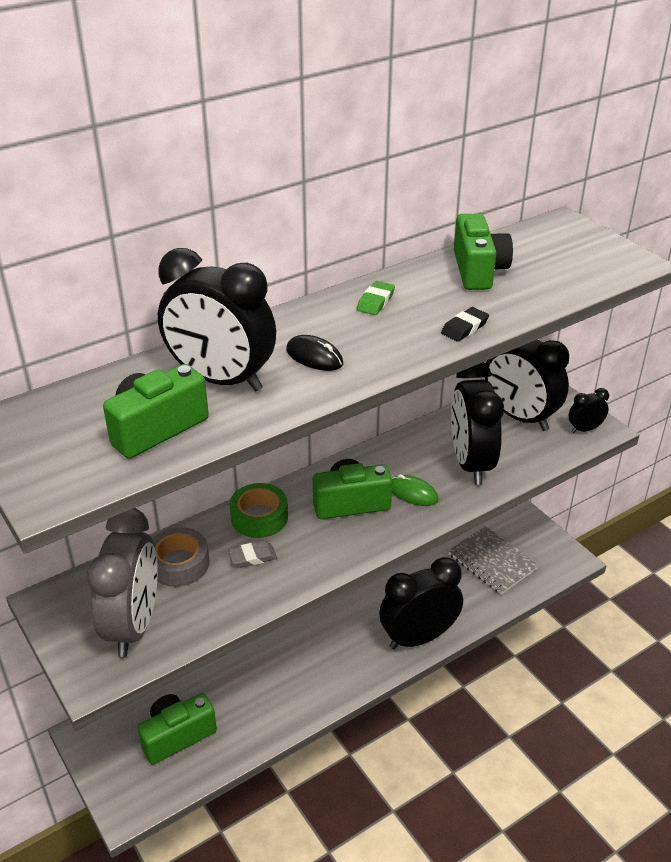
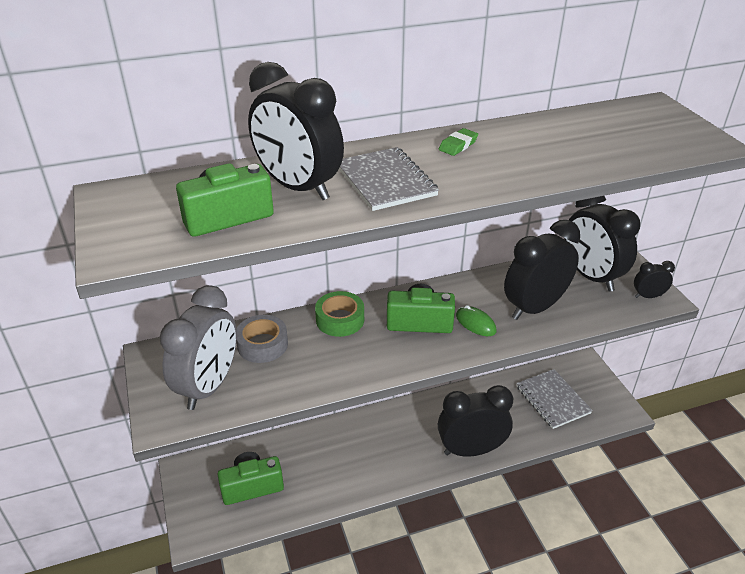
camera: 15 degrees right, 0 degrees up
grey eraser [228,541,277,568] -> none
black mouse [286,335,343,371] -> grey notebook [339,147,439,211]
black eraser [441,307,489,342] -> none
black clock [451,362,504,485] -> black clock turned 45 degrees clockwise [504,220,580,320]
green camera [454,214,513,290] -> none

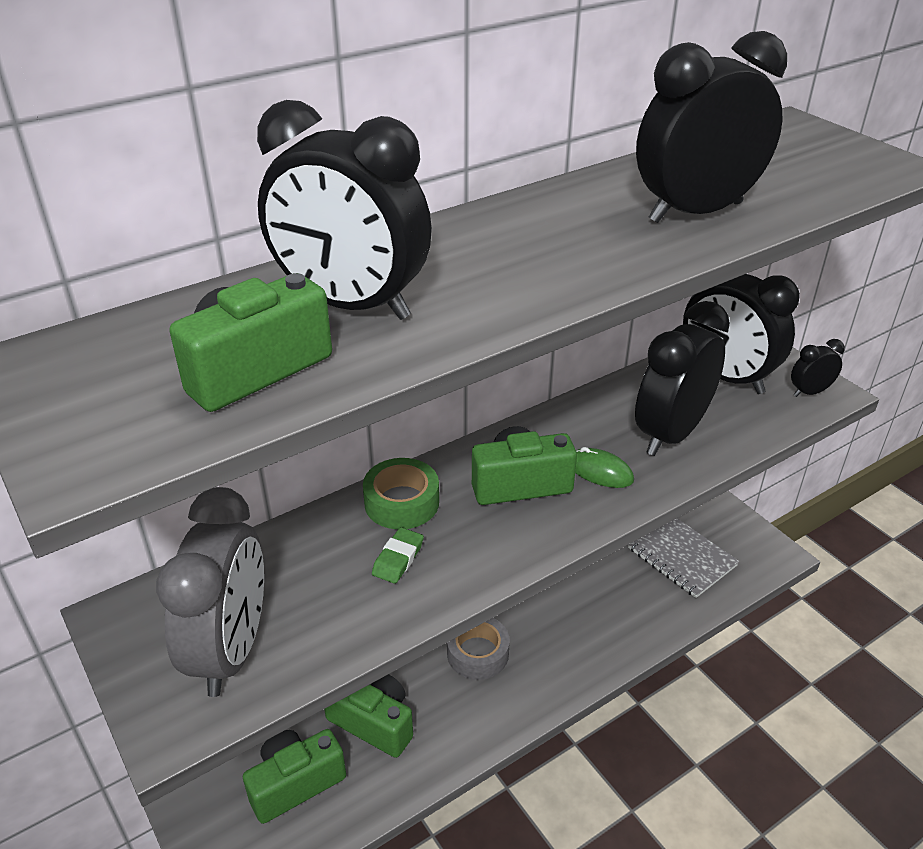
camera: 15 degrees left, 0 degrees up
grey tape [236,315,288,363] -> grey tape moved to [447,618,510,680]
grey notebook [339,147,439,211] -> none
black clock [438,385,513,457] -> black clock moved to [636,31,787,223]
green eraser [439,128,478,156] -> green eraser moved to [372,527,424,584]
none -> green camera [324,674,413,758]

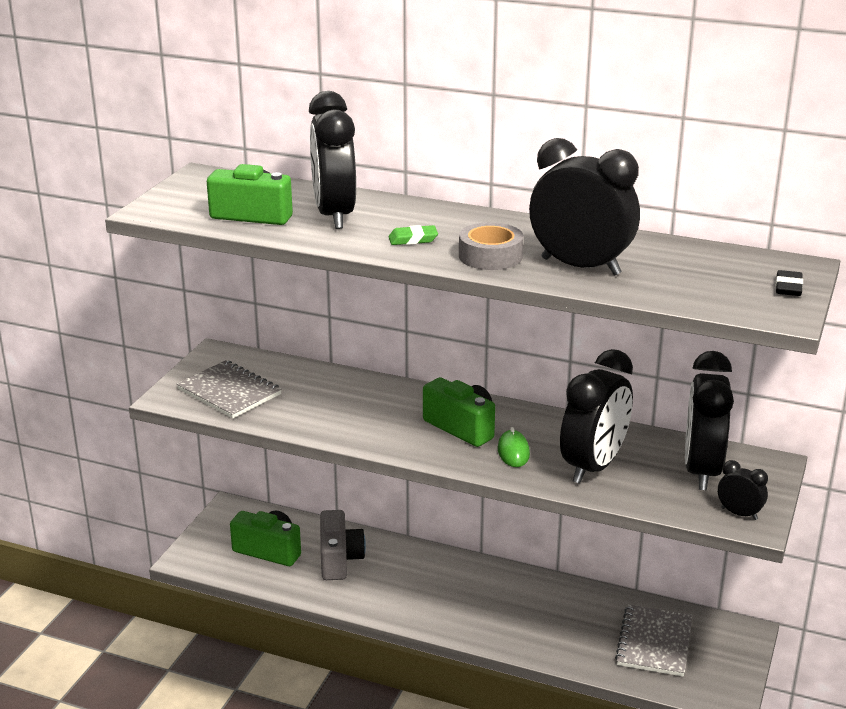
camera: 55 degrees right, 10 degrees down
grey clock [156,487,264,697] -> grey notebook [177,360,282,419]
green camera [324,674,413,758] -> grey camera [320,510,366,580]
green tape [363,458,439,529] -> none
green eraser [372,527,424,584] -> green eraser moved to [388,225,438,245]
grey tape [447,618,510,680] -> grey tape moved to [459,222,523,270]
black clock [635,301,730,456] -> black clock turned 120 degrees clockwise [560,349,633,484]
none -> black eraser [776,270,803,296]

